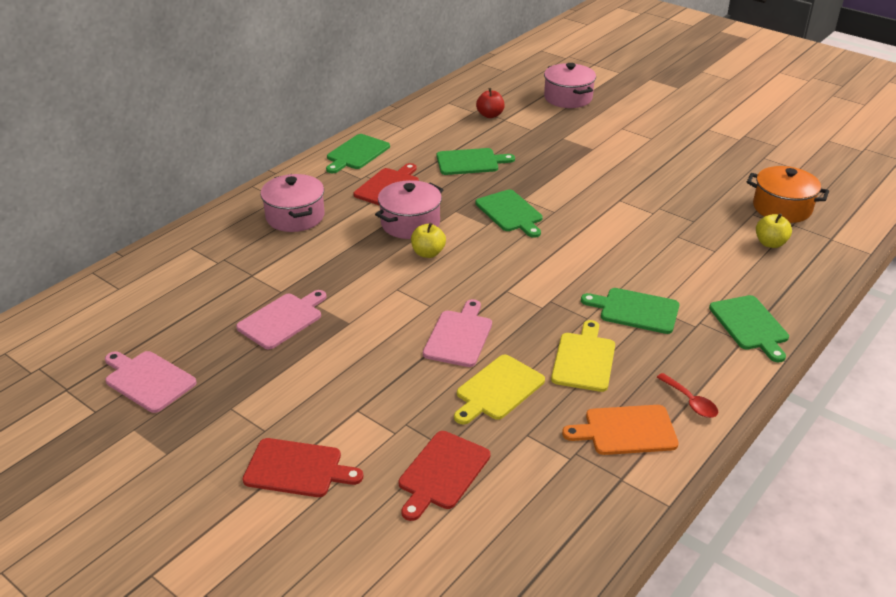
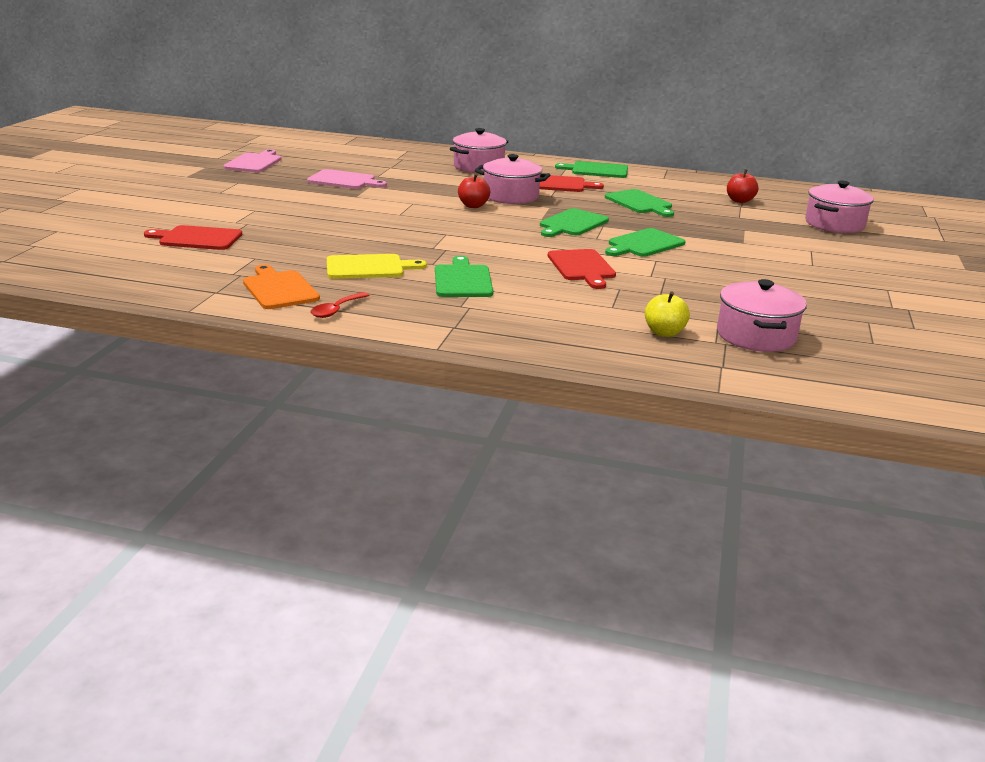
camera: 65 degrees right, 10 degrees down
red cutting board [243,438,363,497] -> red cutting board moved to [548,249,616,289]
yellow apple [411,223,446,258] -> red apple [458,173,490,208]
pink cutting board [423,299,492,367] -> none
yellow cutting board [454,355,545,424] -> none
green cutting board [709,295,789,362] -> green cutting board moved to [605,228,685,257]
orange pot [747,166,829,223] -> pink pot [717,279,807,352]

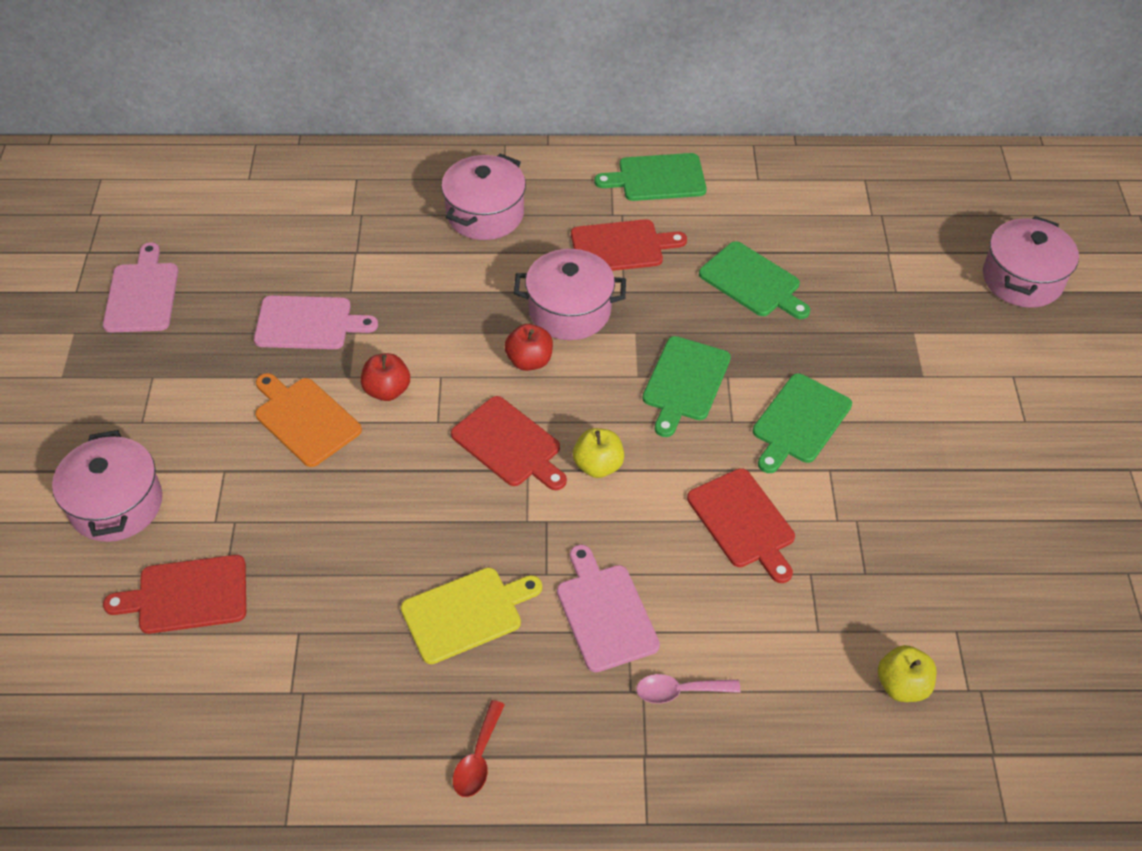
camera: 15 degrees left, 25 degrees up
orange cutting board [243,264,320,309] -> orange cutting board moved to [255,373,362,467]
green cutting board [435,256,493,297] -> pink cutting board [557,545,660,672]
pink pot [717,279,807,352] -> pink pot moved to [52,430,162,542]
red apple [727,169,759,203] -> red apple moved to [361,353,410,401]
none -> red cutting board [451,396,567,490]
none -> yellow apple [573,428,624,478]
none -> pink spoon [636,674,741,704]

